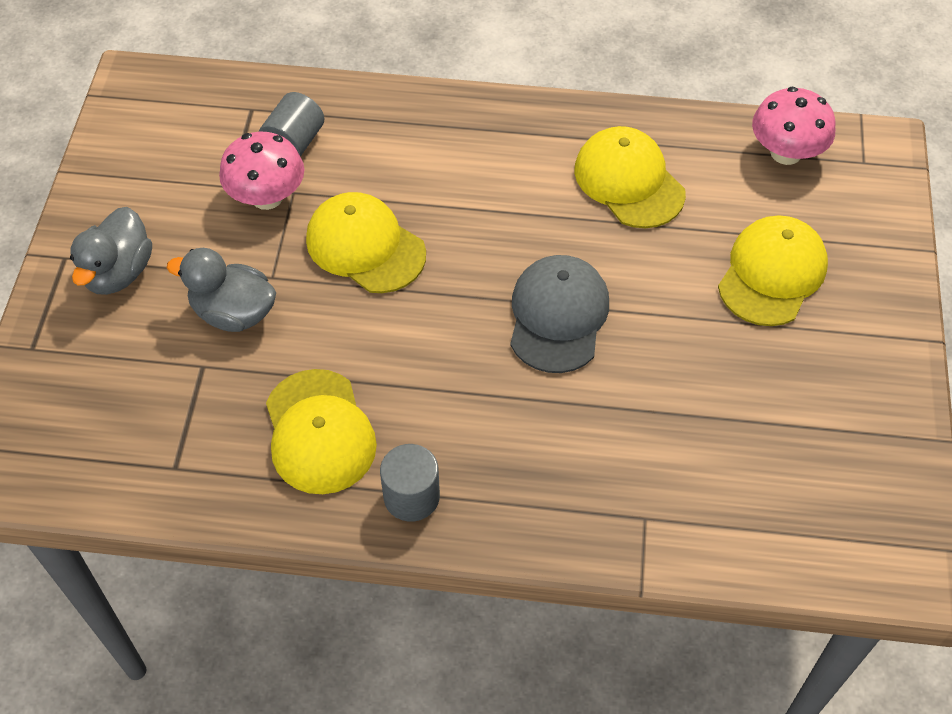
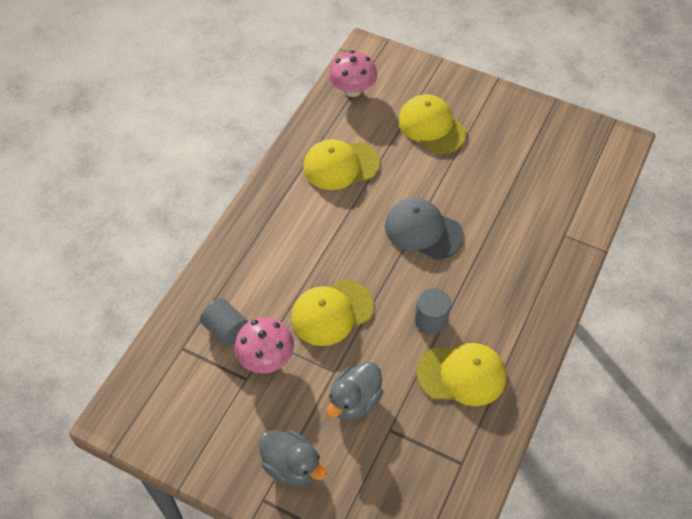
camera: 70 degrees left, 0 degrees up
grey cylinder [380,444,440,522] -> grey cylinder moved to [415,288,451,334]

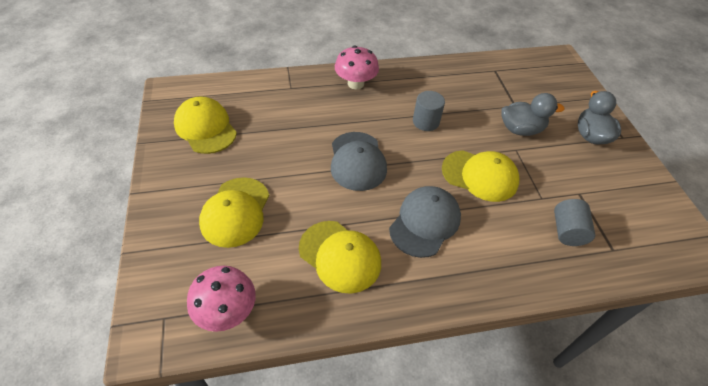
camera: 130 degrees left, 5 degrees down
pink mushroom [235,317,294,373] -> pink mushroom moved to [335,46,379,89]
yellow cap [416,343,506,406] -> yellow cap moved to [174,96,237,154]
none -> grey cap [389,186,461,258]

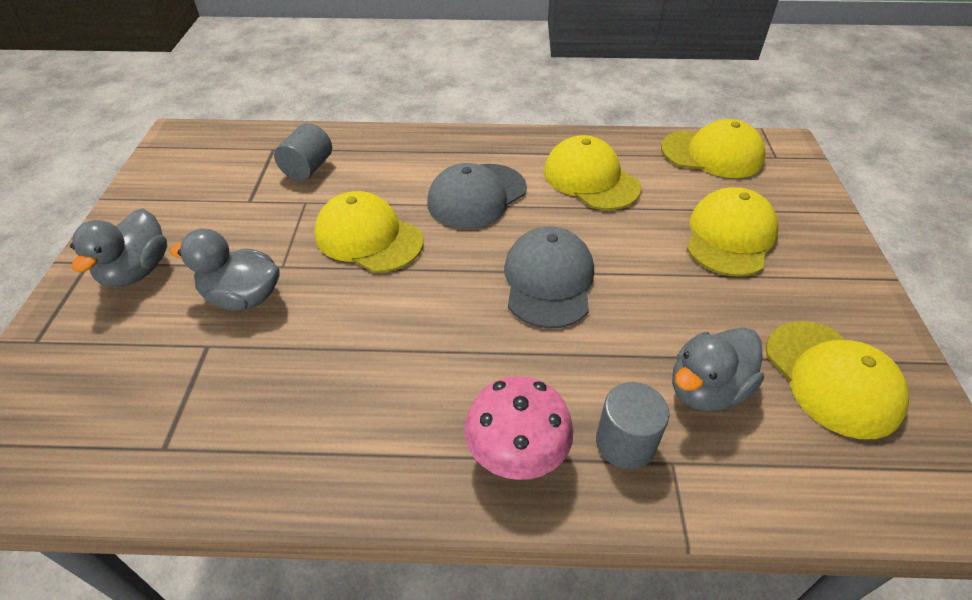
camera: 165 degrees left, 5 degrees down
pink mushroom [187,266,256,332] -> yellow cap [661,119,765,178]
grey cylinder [413,91,445,131] -> grey cylinder moved to [596,382,670,469]
none -> grey duck [672,327,764,411]

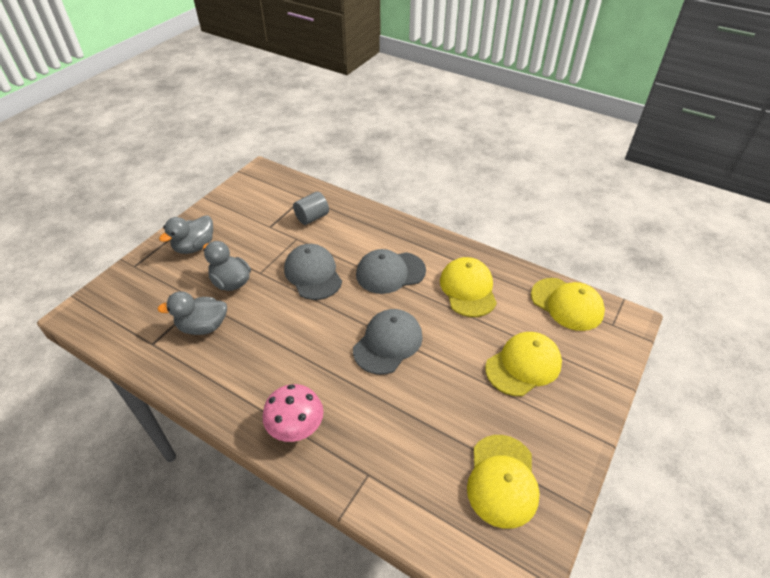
camera: 30 degrees right, 0 degrees up
yellow cap [314,191,423,273] -> grey cap [284,244,342,300]
grey cylinder [596,382,670,469] -> none
grey duck [672,327,764,411] -> grey duck moved to [157,291,227,335]

